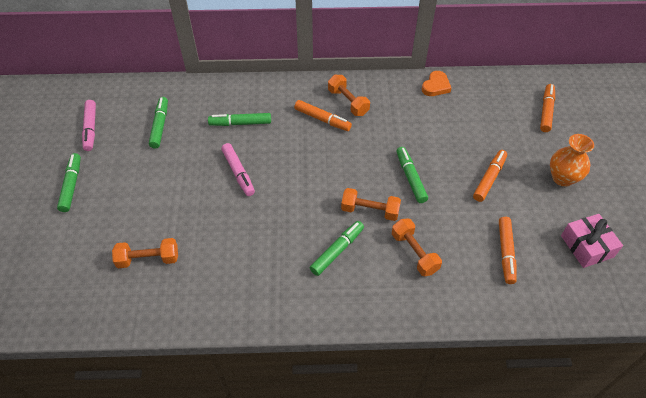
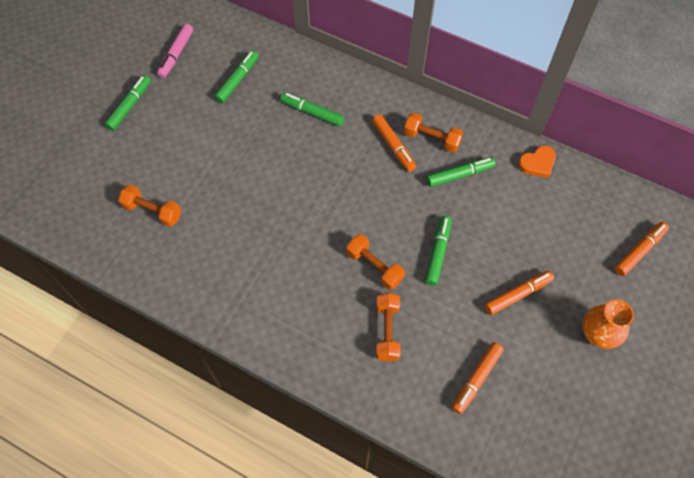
camera: 30 degrees right, 10 degrees up
pink marker [221,143,255,196] -> none
green marker [310,221,364,276] -> green marker moved to [426,157,495,187]
orange dumbbell [328,75,370,116] -> orange dumbbell turned 60 degrees counterclockwise [404,112,463,152]
pink gift [561,214,623,268] -> none

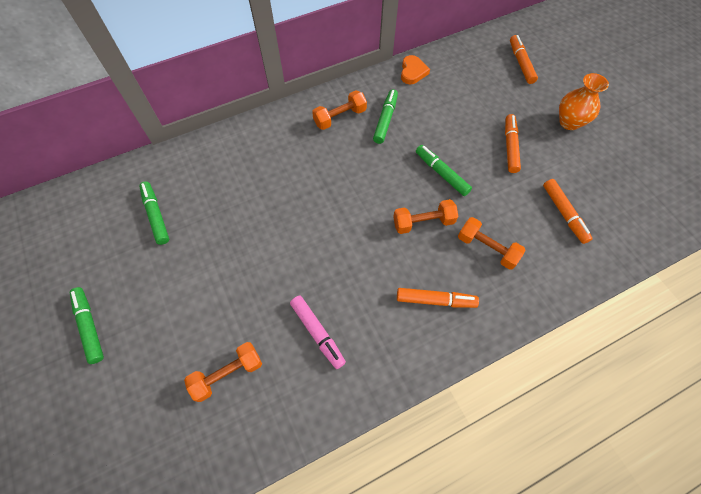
camera: 55 degrees left, 0 degrees up
pink marker [157,24,193,78] -> pink marker moved to [290,296,346,369]
green marker [280,92,344,127] -> none
orange marker [372,114,416,172] -> orange marker moved to [397,288,479,308]

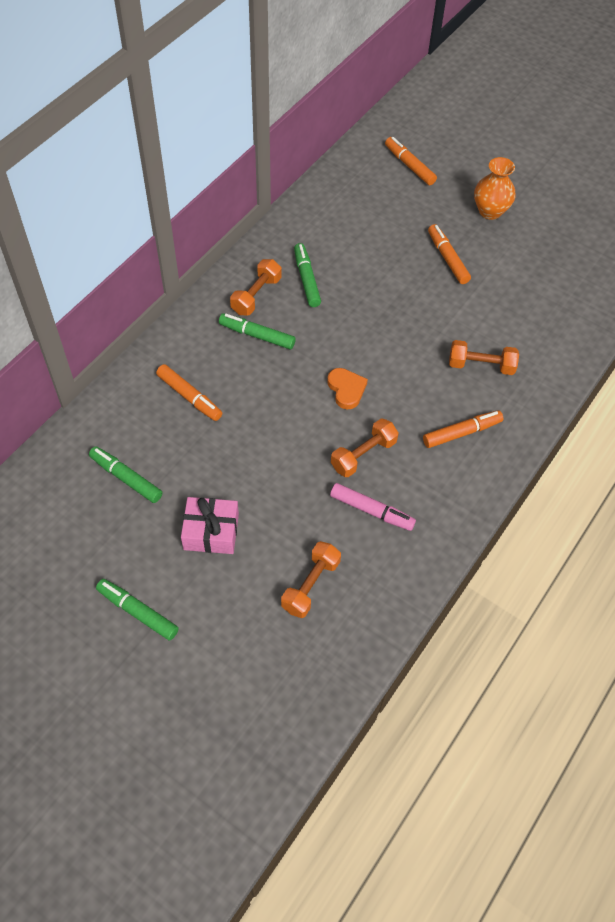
camera: 30 degrees left, 5 degrees down
orange dumbbell [393,199,458,234] -> orange dumbbell moved to [331,418,399,477]
orange heart [401,55,430,84] -> orange heart moved to [327,368,368,410]
green marker [416,145,472,196] -> green marker moved to [219,313,296,349]
orange marker [543,179,593,244] -> orange marker moved to [156,364,222,421]
none -> pink gift [181,497,239,554]

